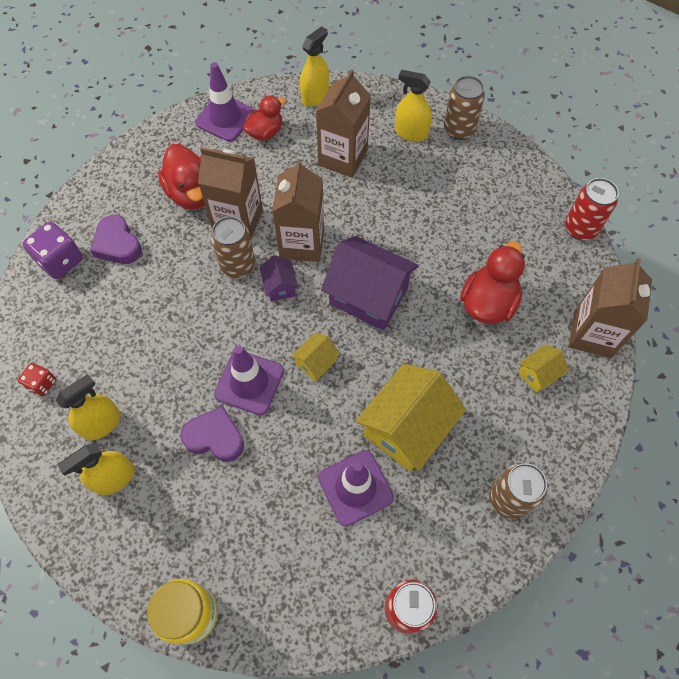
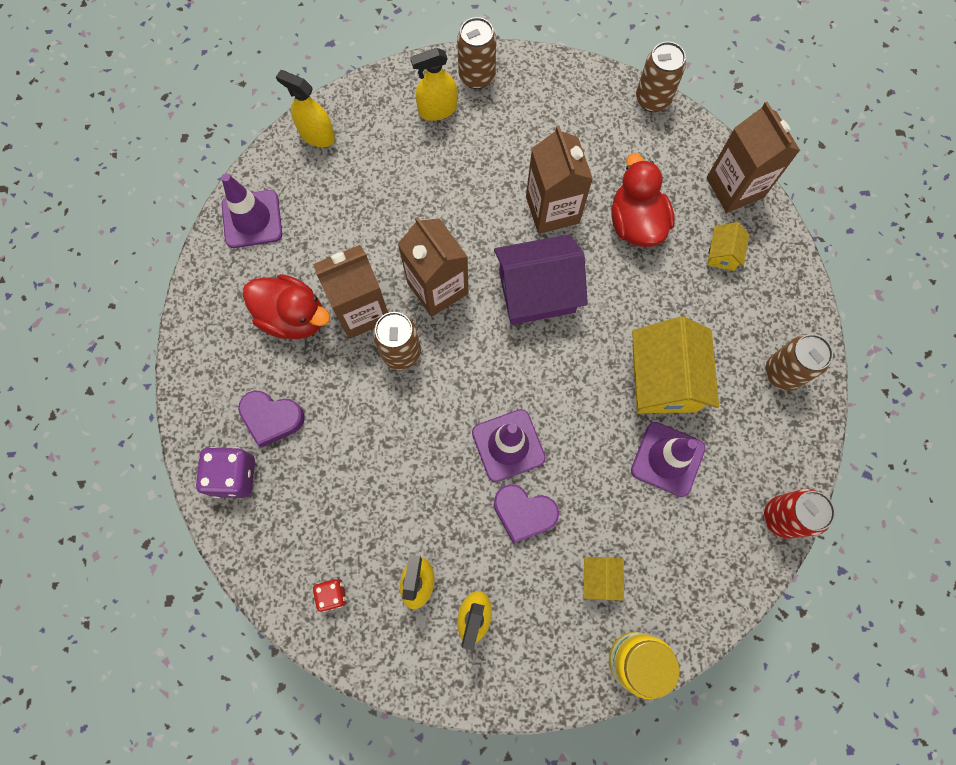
camera: 40 degrees left, 10 degrees up
purple heart [180,406,244,462] -> purple heart turned 135 degrees counterclockwise [494,484,559,544]
red duck [243,95,285,141] -> none
purple house [259,255,299,302] -> none
yellow house [291,333,340,381] -> yellow house moved to [584,557,624,600]
yellow spray bottle [300,26,329,107] -> yellow spray bottle turned 60 degrees counterclockwise [276,70,335,147]
brown carton [316,69,371,178] -> brown carton moved to [526,125,593,234]
red can [565,178,619,240] -> brown can [636,42,686,112]

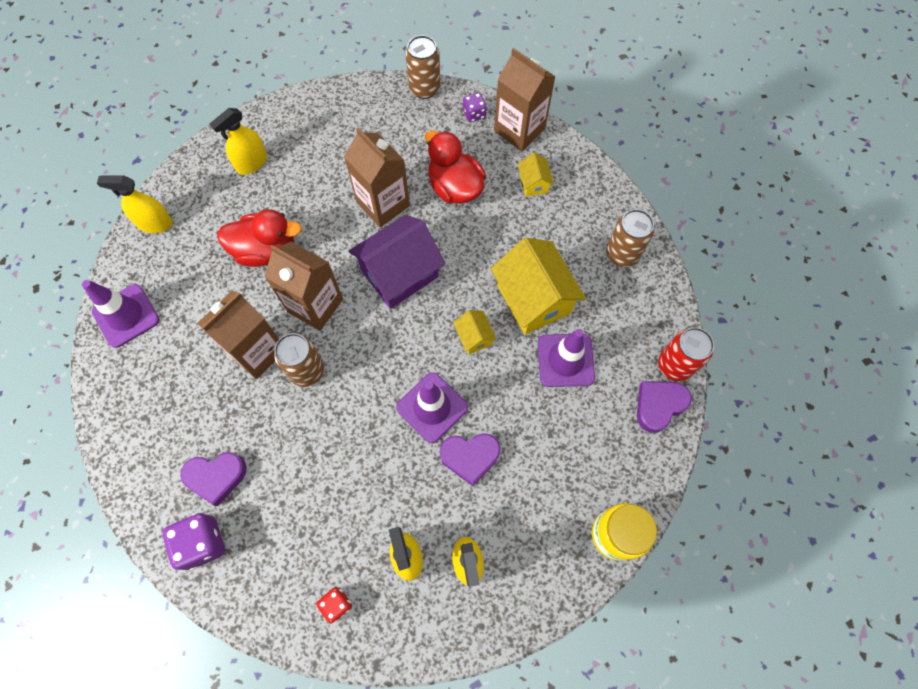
camera: 25 degrees left, 5 degrees down
red duck [243,274,330,339] -> red duck moved to [217,209,302,267]
brown can [457,17,496,89] -> none
yellow house [584,557,624,600] -> yellow house moved to [453,310,497,354]
none -> purple dice [463,93,487,122]
none -> purple heart [637,381,692,433]

